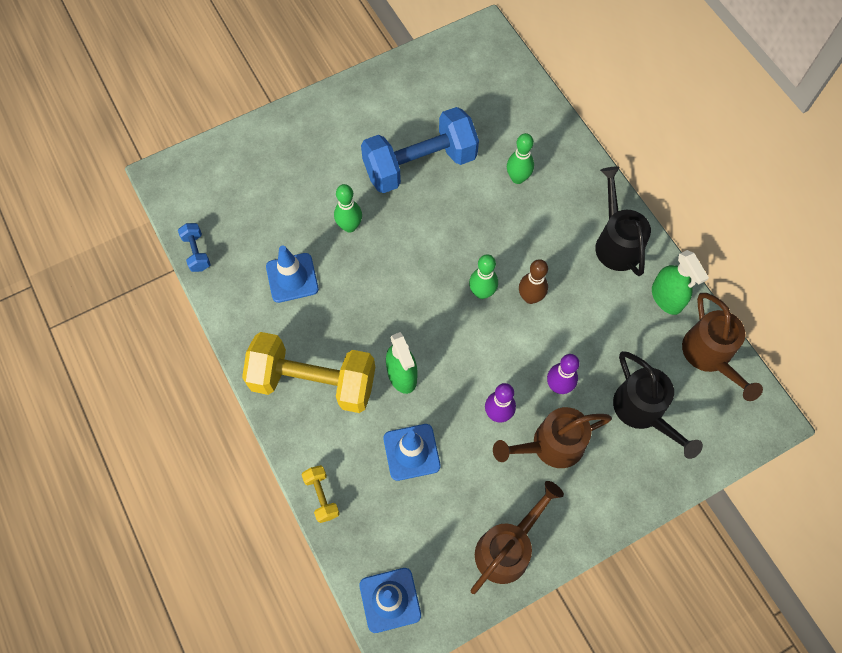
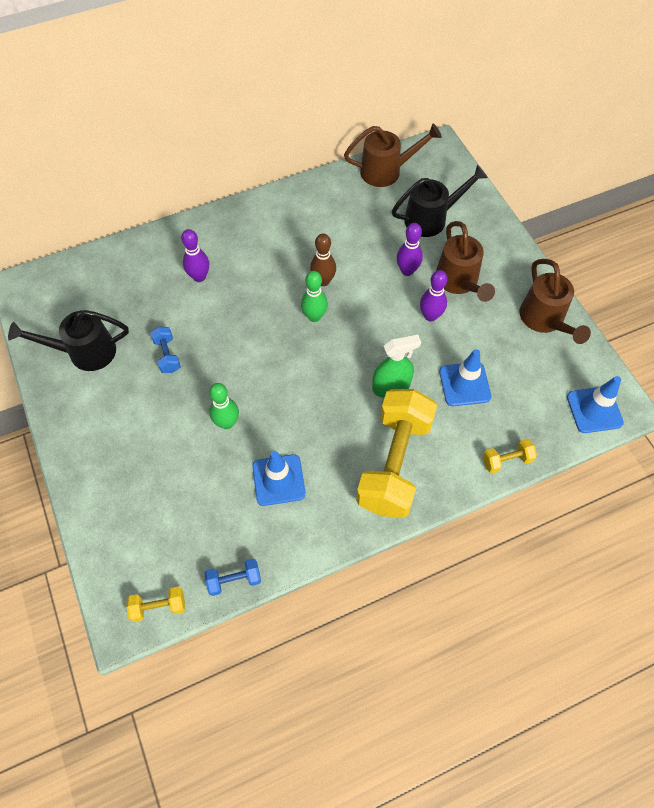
camera: 85 degrees left, 5 degrees down
blue dumbbell [361,107,479,193] -> blue dumbbell [150,327,181,373], size x0.41
brown watering can [470,481,564,594] -> brown watering can turned 150 degrees counterclockwise [519,259,591,344]
green bowling pin [507,133,534,184] -> purple bowling pin [181,229,209,282]
black watering can [595,167,651,276] -> black watering can moved to [8,310,129,371]
green spray bottle [652,250,709,315] -> none
none -> yellow dumbbell [126,587,185,622]

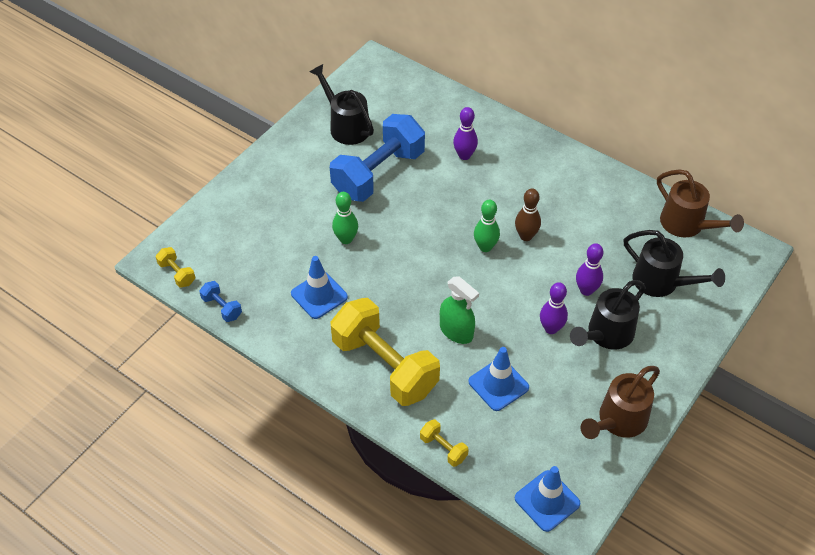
camera: 60 degrees right, 10 degrees down
blue dumbbell [150,327,181,373] -> blue dumbbell [330,114,425,202], size x2.43
yellow dumbbell [356,389,437,518] -> yellow dumbbell turned 60 degrees clockwise [331,298,440,406]
brown watering can [436,221,495,302] -> black watering can [570,280,646,350]

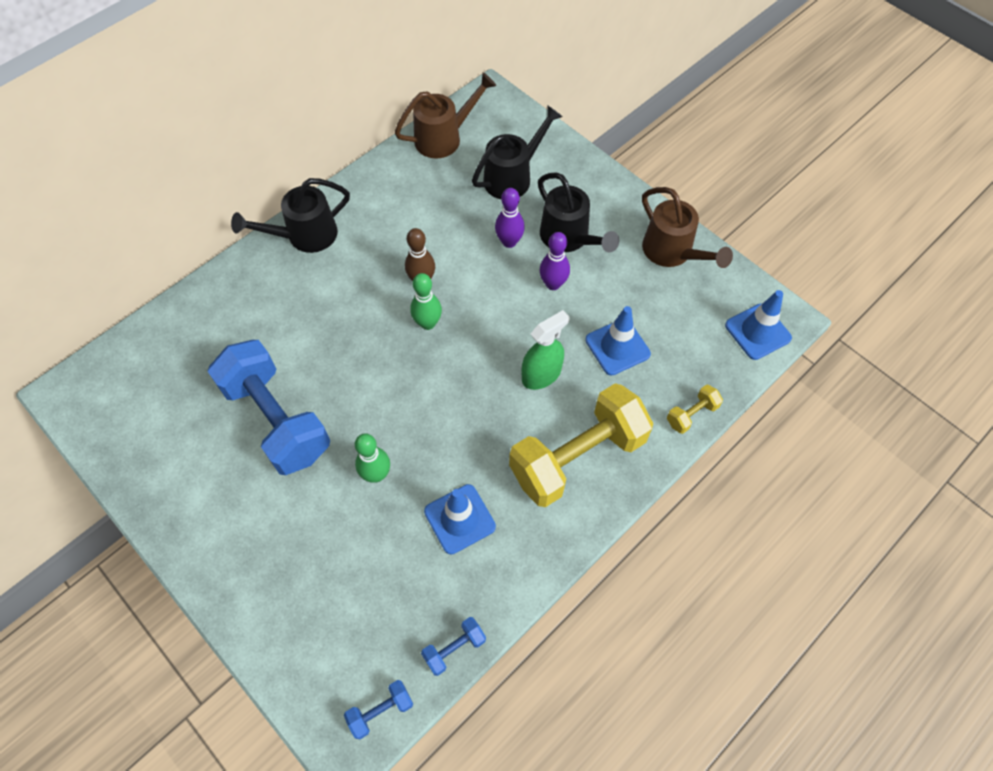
camera: 80 degrees left, 10 degrees up
yellow dumbbell [156,247,195,288] -> blue dumbbell [344,680,413,739]
black watering can [310,64,374,145] -> black watering can moved to [231,178,350,253]
purple bowling pin [453,107,478,160] -> none

